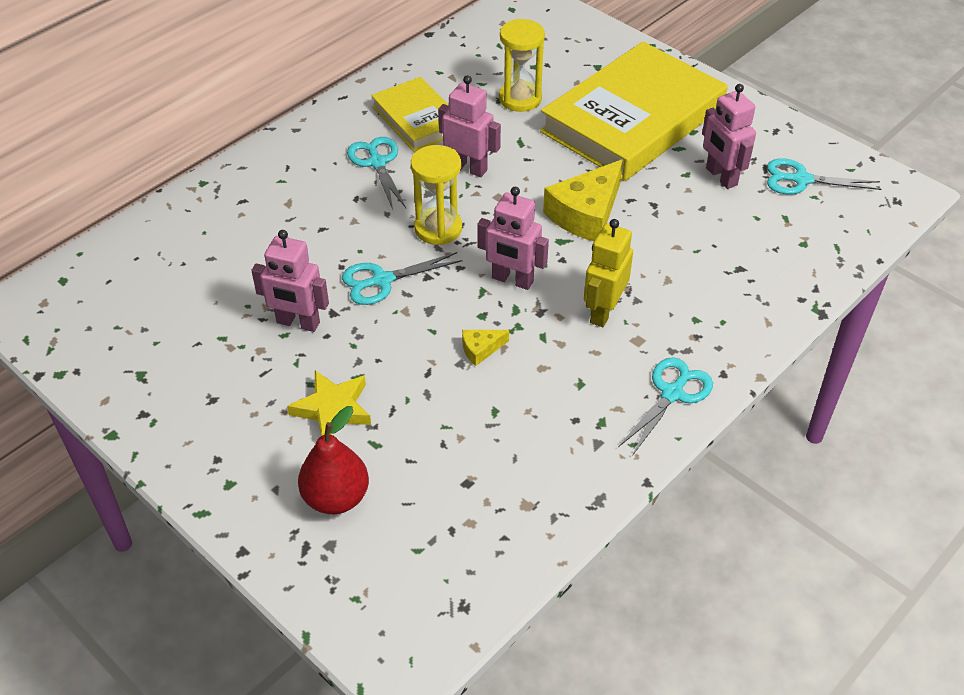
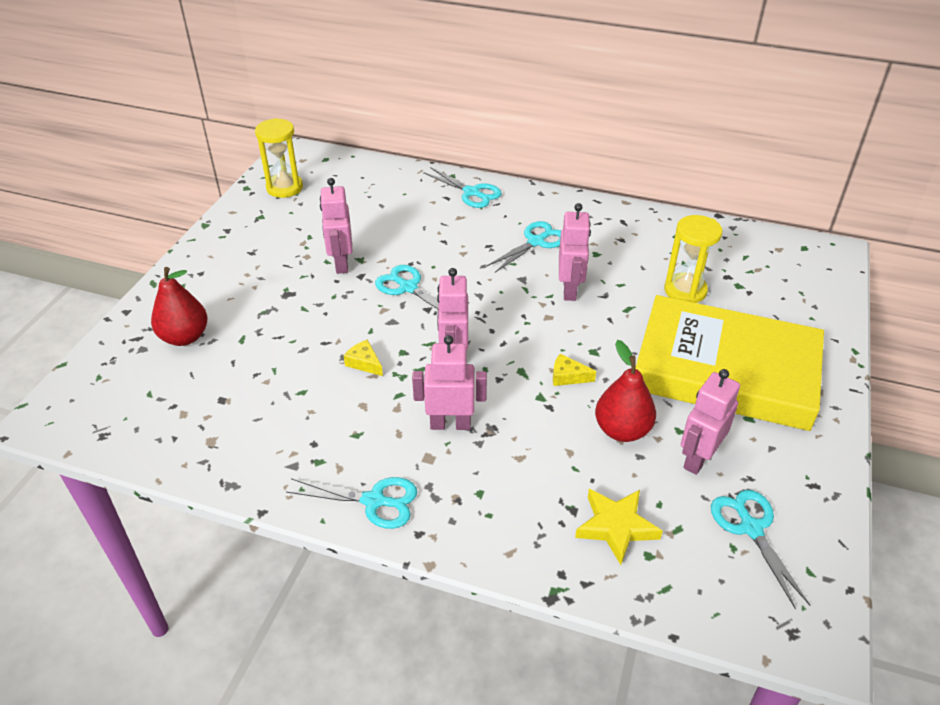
camera: 65 degrees right, 5 degrees down
yellow star [287,370,371,436] -> yellow star moved to [575,489,663,565]
yellow book [371,77,449,152] -> none
yellow hourglass [411,145,462,245] -> yellow hourglass moved to [255,118,303,198]
yellow cheese [543,159,623,241] -> yellow cheese [553,353,596,386], size x0.46
yellow robot [584,219,633,327] -> pink robot [412,335,487,430]
none -> turquoise scissors [423,167,502,208]
none -> red pear [595,340,656,442]

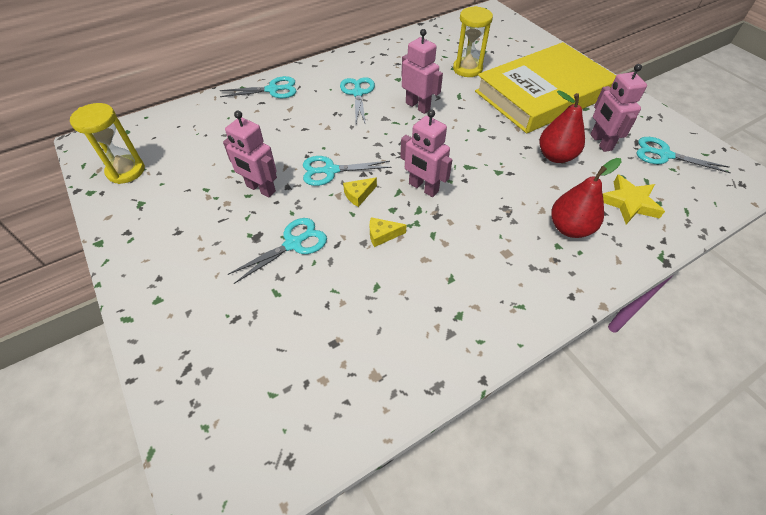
camera: 50 degrees left, 10 degrees up
red pear [151,267,208,346] -> red pear moved to [551,158,622,238]
turquoise scissors [286,477,417,529] -> turquoise scissors moved to [228,218,327,284]
pink robot [412,335,487,430] -> none
yellow cheese [553,353,596,386] -> yellow cheese moved to [343,177,377,207]

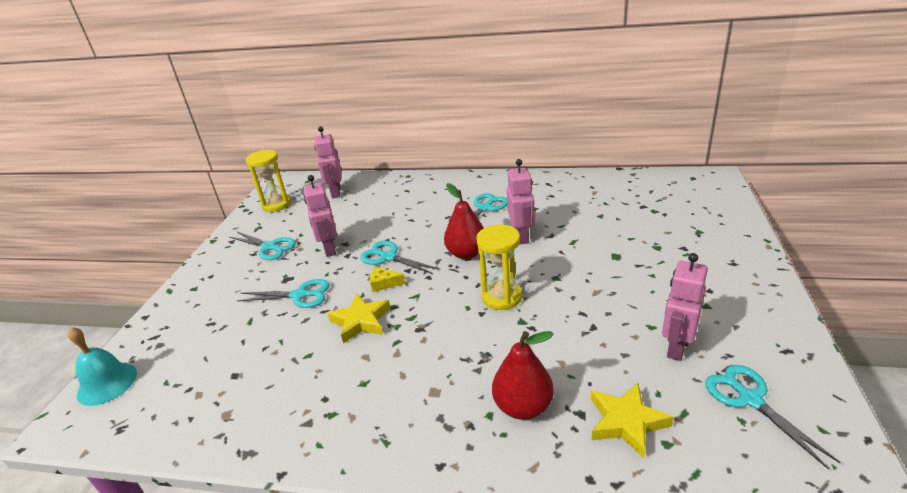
camera: 45 degrees right, 20 degrees down
turquoise scissors [220,76,296,98] -> turquoise scissors moved to [229,231,296,260]
yellow cheese [370,217,407,247] -> yellow star [327,293,391,344]
pink robot [400,109,452,197] -> pink robot moved to [314,127,341,198]
yellow hourglass [453,6,493,77] -> yellow hourglass moved to [477,225,522,310]
yellow book [475,42,616,133] -> none
red pear [539,90,585,163] -> red pear moved to [444,183,484,260]
none -> turquoise bell [68,327,137,406]

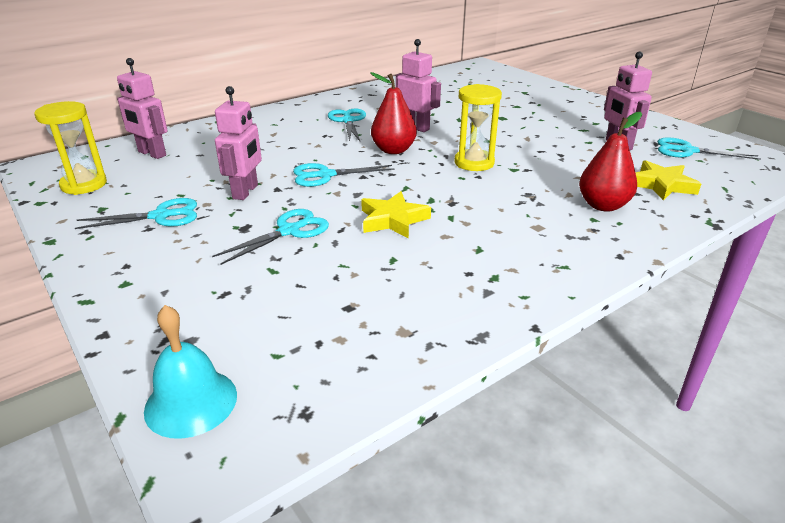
camera: 50 degrees left, 0 degrees up
pink robot [304,175,337,257] -> pink robot turned 105 degrees counterclockwise [215,86,262,200]
yellow cheese [370,267,406,292] -> none

